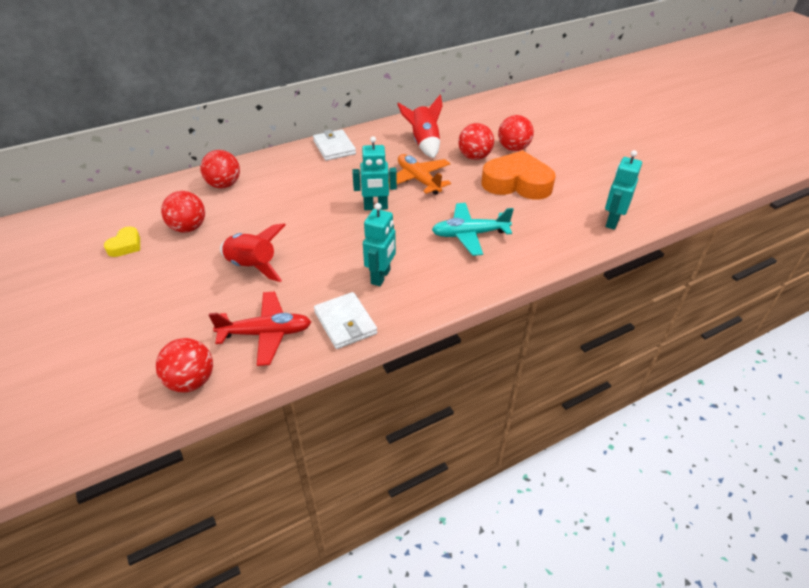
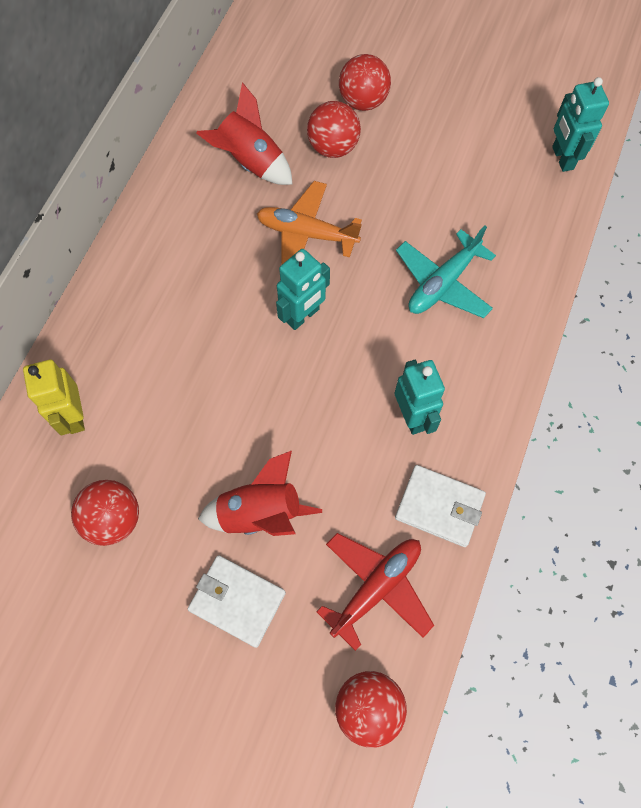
camera: 40 degrees left, 25 degrees up
yellow heart [104,227,140,257] -> none
red ball [200,150,240,188] -> yellow robot [23,360,85,435]
white wallet [313,129,356,161] -> white wallet moved to [188,555,286,648]
orange heart [481,150,556,200] -> none

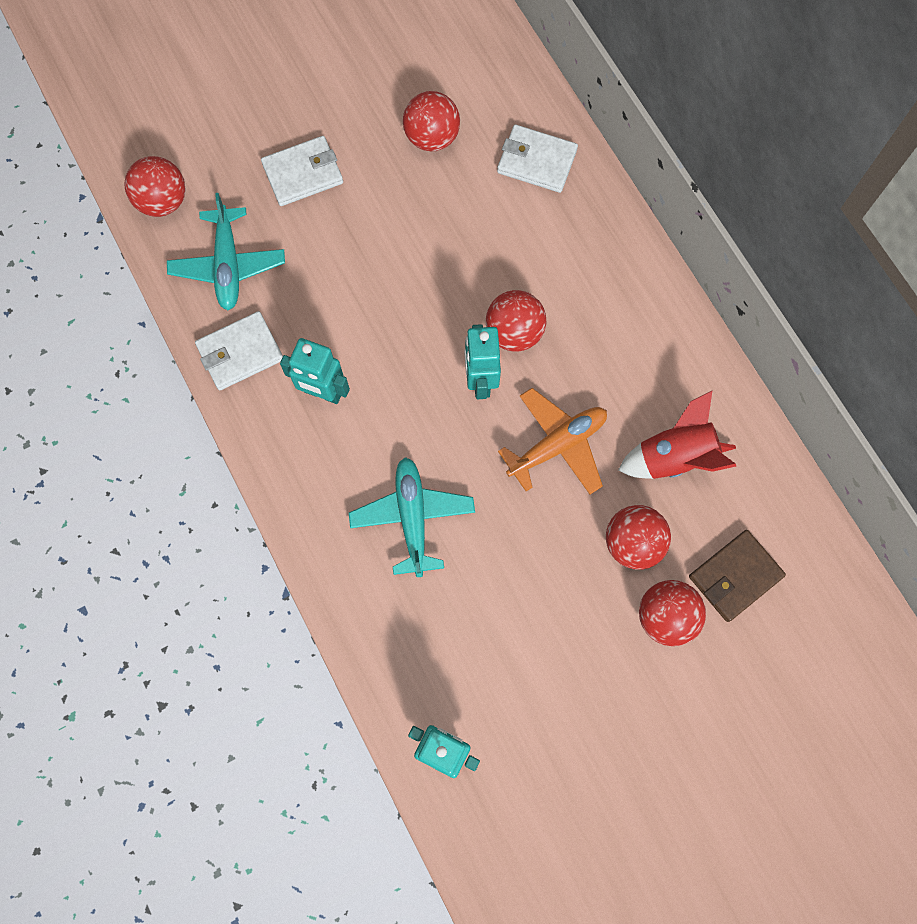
camera: 130 degrees right, 5 degrees up
yellow robot [23,360,85,435] -> white wallet [497,125,578,193]
red rocket [198,451,322,536] -> none
red plane [317,533,434,651] -> turquoise plane [167,193,285,310]
none -> red ball [486,290,547,352]
none -> brown wallet [689,530,786,622]

